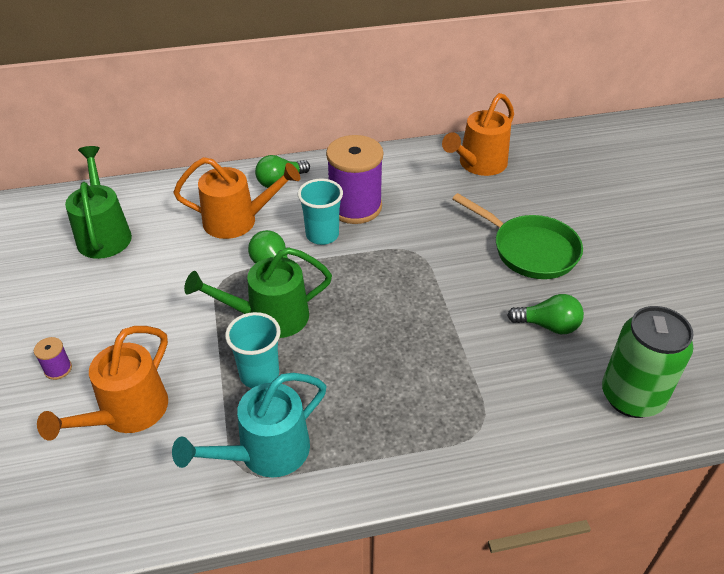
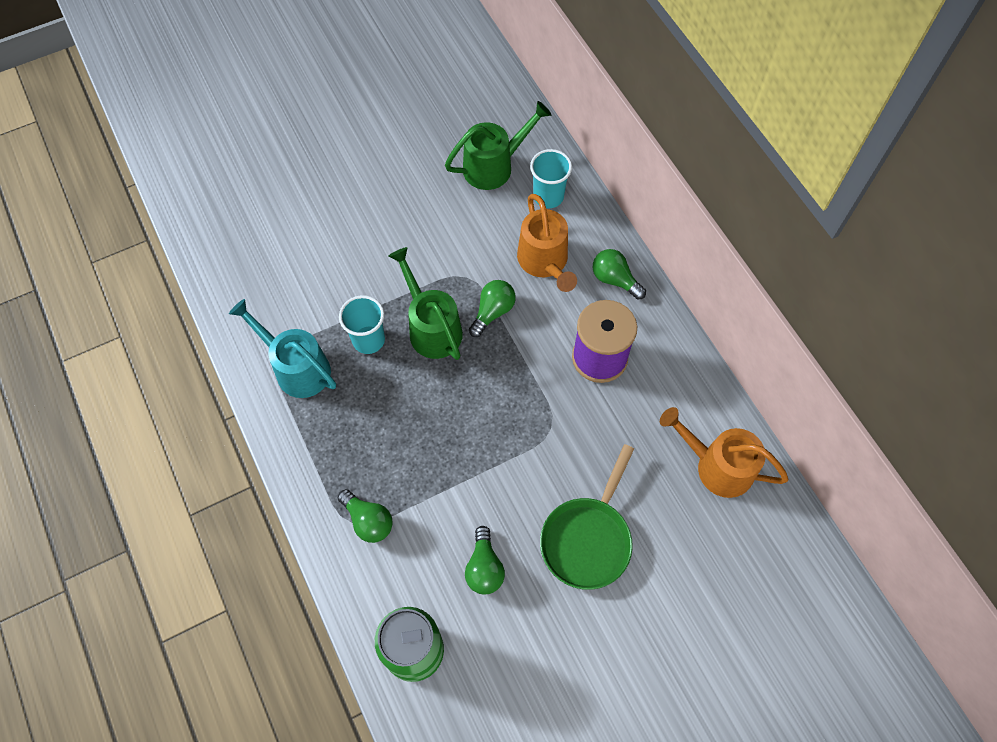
camera: 75 degrees right, 20 degrees up
purple spool [34,337,72,380] -> none
orange watering can [37,326,168,441] -> none
turquoise cup [298,179,343,245] -> turquoise cup moved to [530,149,572,208]
none -> green light bulb [338,489,393,543]

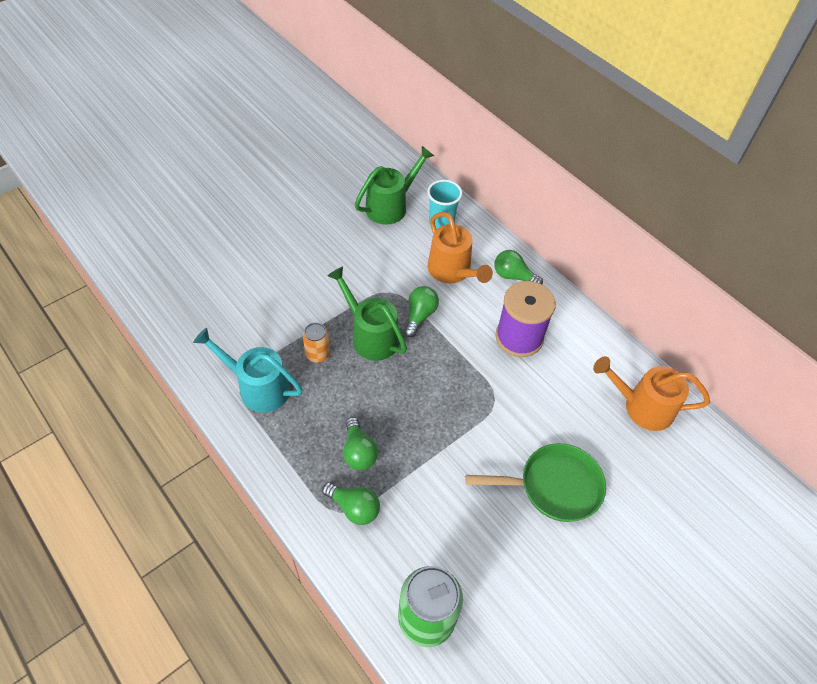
camera: 15 degrees left, 10 degrees down
turquoise cup [339,295,385,354] -> orange can [303,323,330,363]
green light bulb [465,526,505,594] -> green light bulb moved to [343,417,378,470]
green pan [540,444,634,590] -> green pan turned 105 degrees counterclockwise [465,443,606,522]

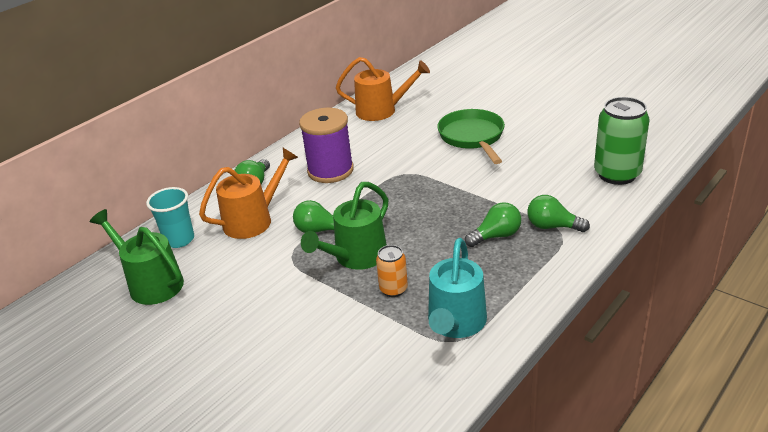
camera: 95 degrees left, 20 degrees down
green light bulb [322,482,380,525] -> green light bulb turned 90 degrees counterclockwise [527,195,590,232]
orange watering can [593,356,710,431] -> orange watering can turned 90 degrees counterclockwise [336,57,430,121]

